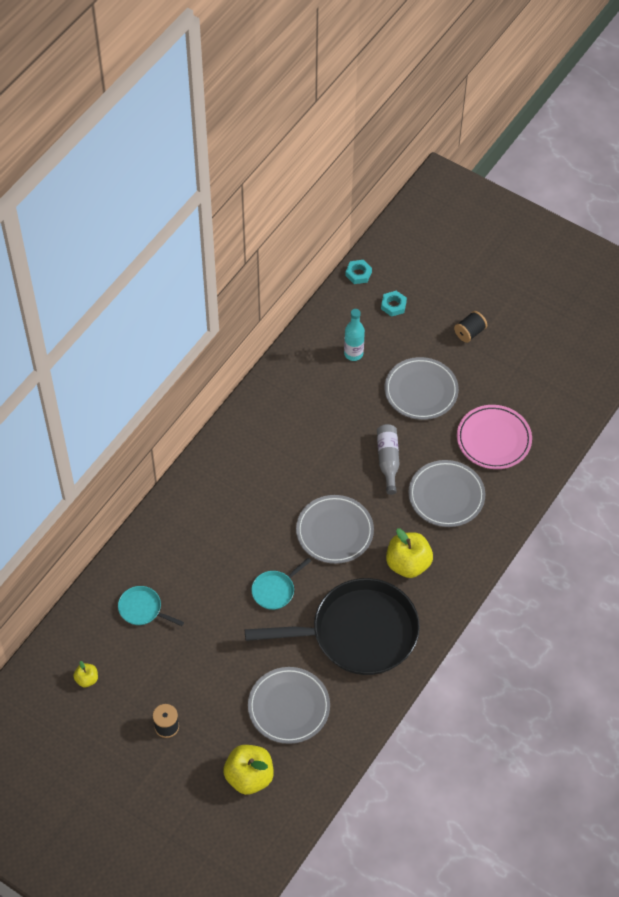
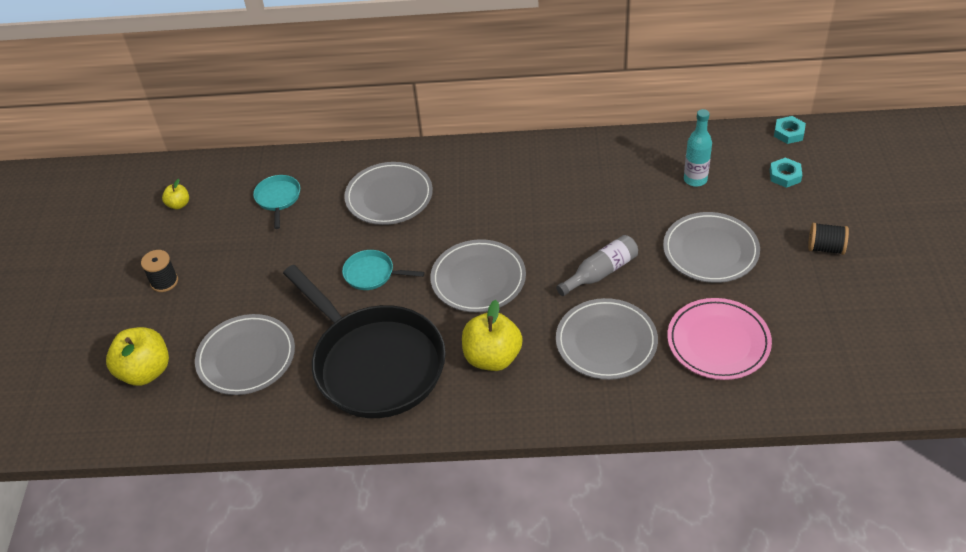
camera: 60 degrees right, 10 degrees down
none -> grey plate [344,162,433,225]

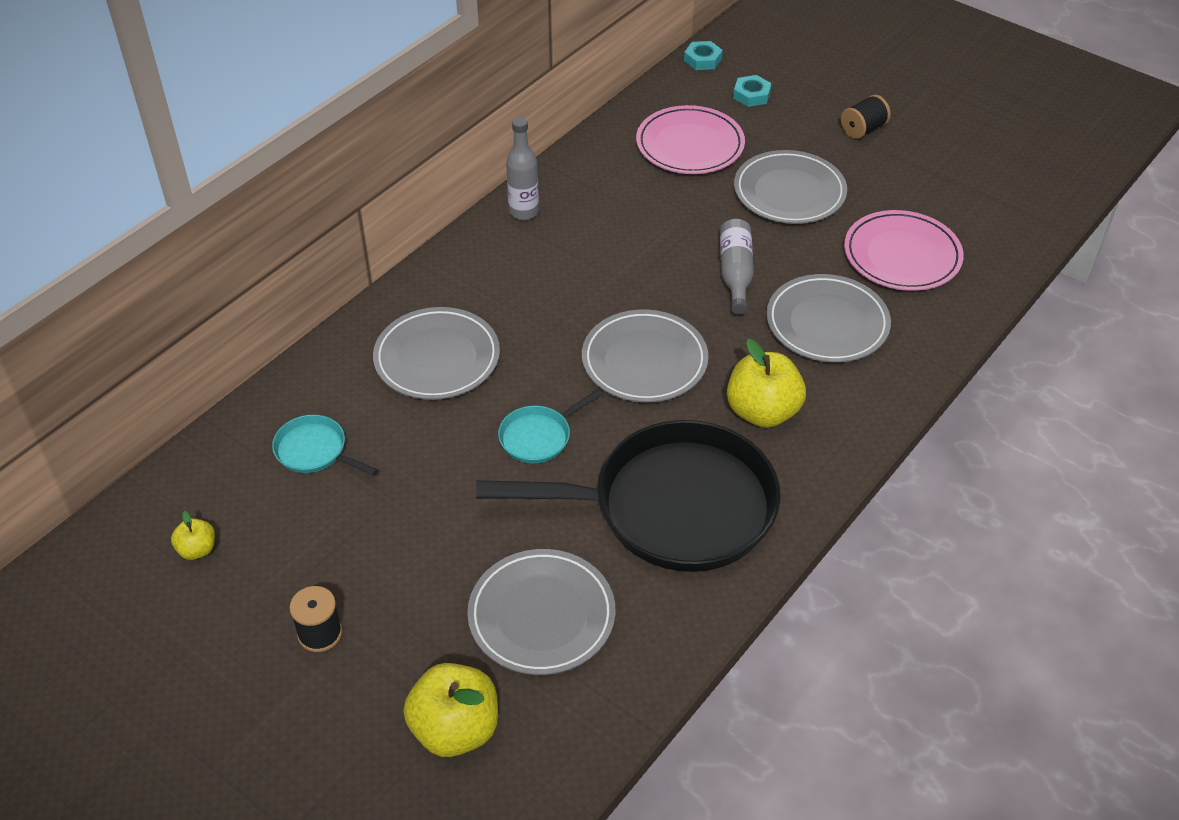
camera: 55 degrees left, 0 degrees up
turquoise bottle [684,109,712,187] -> pink plate [636,105,745,174]
none -> grey bottle [506,117,539,220]

